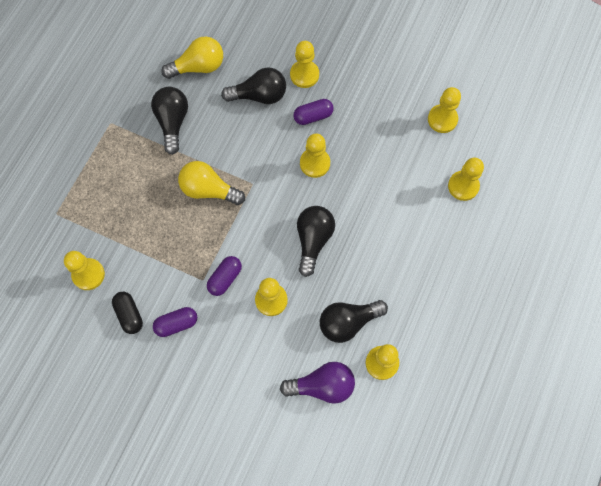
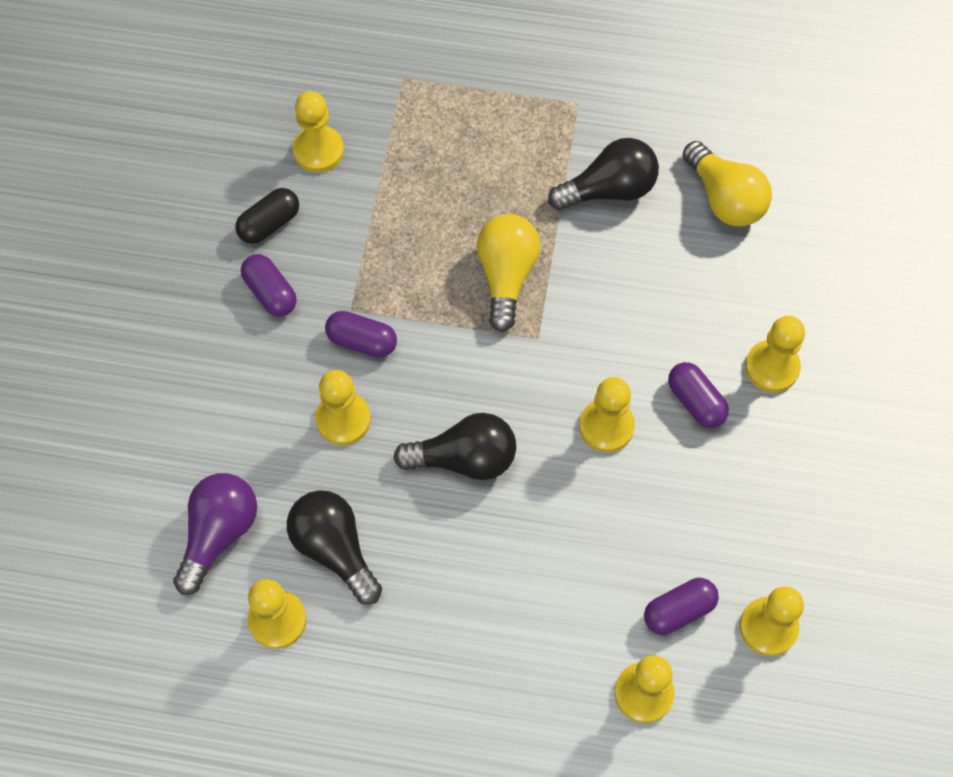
camera: 75 degrees right, 5 degrees down
black light bulb [221,67,286,104] -> none
purple light bulb [280,362,355,404] -> purple light bulb turned 135 degrees counterclockwise [173,473,257,595]
none -> purple capsule [644,578,719,635]

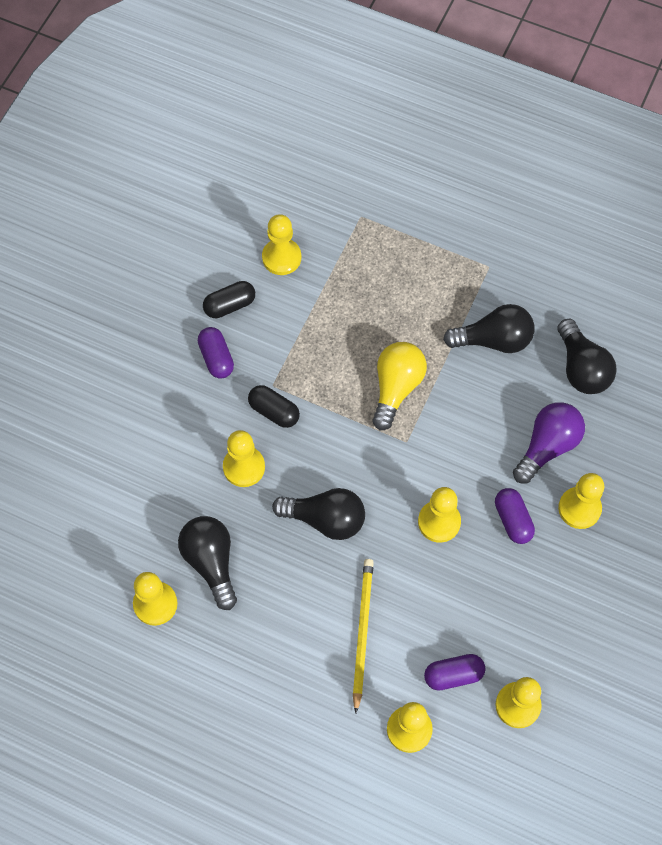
camera: 15 degrees right, 0 degrees up
purple light bulb [173,473,257,595] -> purple light bulb moved to [513,402,585,484]
purple capsule [325,311,397,357] -> black capsule [248,385,300,428]
yellow light bulb [682,141,772,226] -> black light bulb [557,319,617,394]
none -> yellow pencil [353,559,374,714]

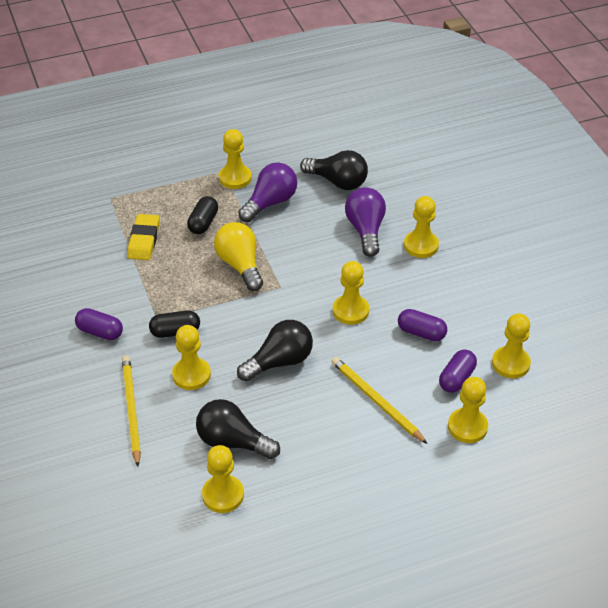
camera: 45 degrees left, 20 degrees down
black capsule [203,281,255,318] -> black capsule moved to [187,196,218,234]
yellow pawn [262,214,301,275] -> yellow pawn moved to [219,129,252,189]
black light bulb [443,304,535,353] -> purple light bulb [238,163,297,222]
purple capsule [495,488,535,544] -> purple capsule moved to [398,309,447,341]
none -> yellow pencil [122,356,141,467]
none -> yellow eraser [127,214,160,260]

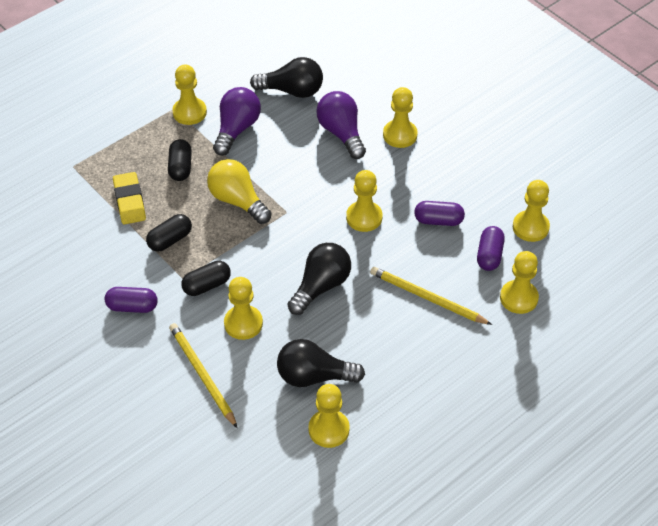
camera: 20 degrees left, 5 degrees up
none -> black capsule [146,214,192,252]

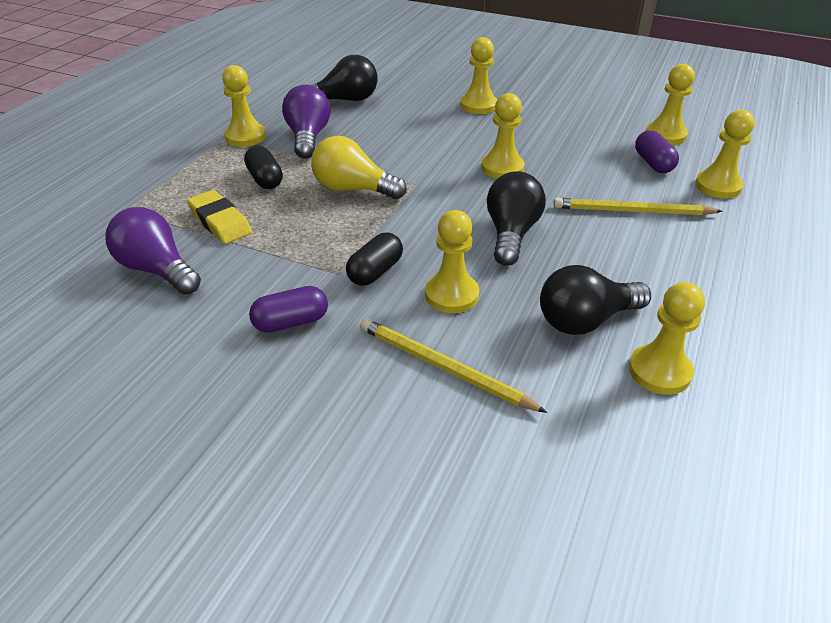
camera: 25 degrees left, 10 degrees down
black capsule [146,214,192,252] -> none
purple light bulb [316,91,366,159] -> purple light bulb moved to [106,207,201,295]
purple capsule [414,201,465,226] -> none

